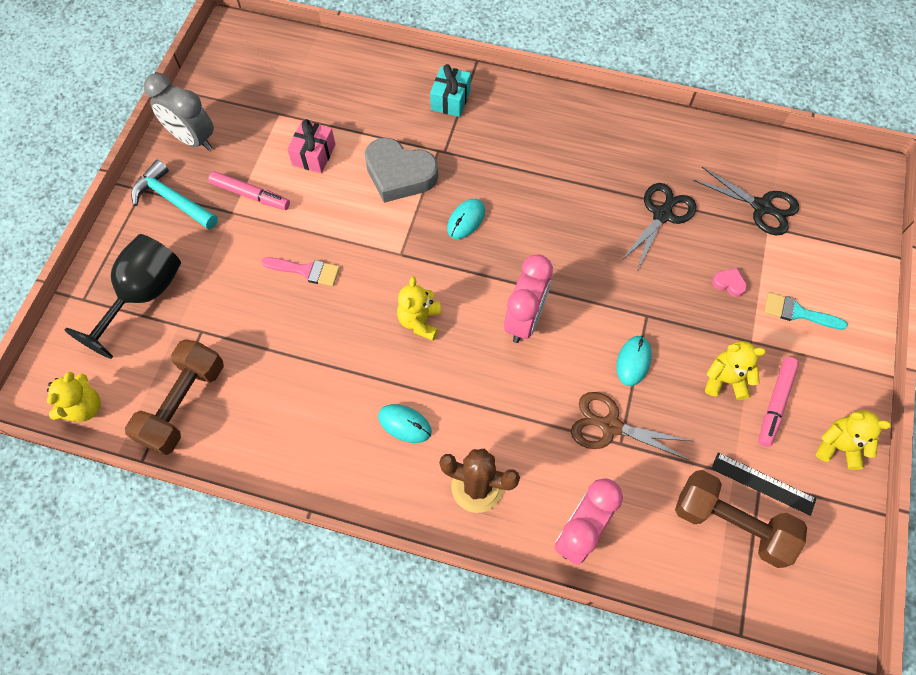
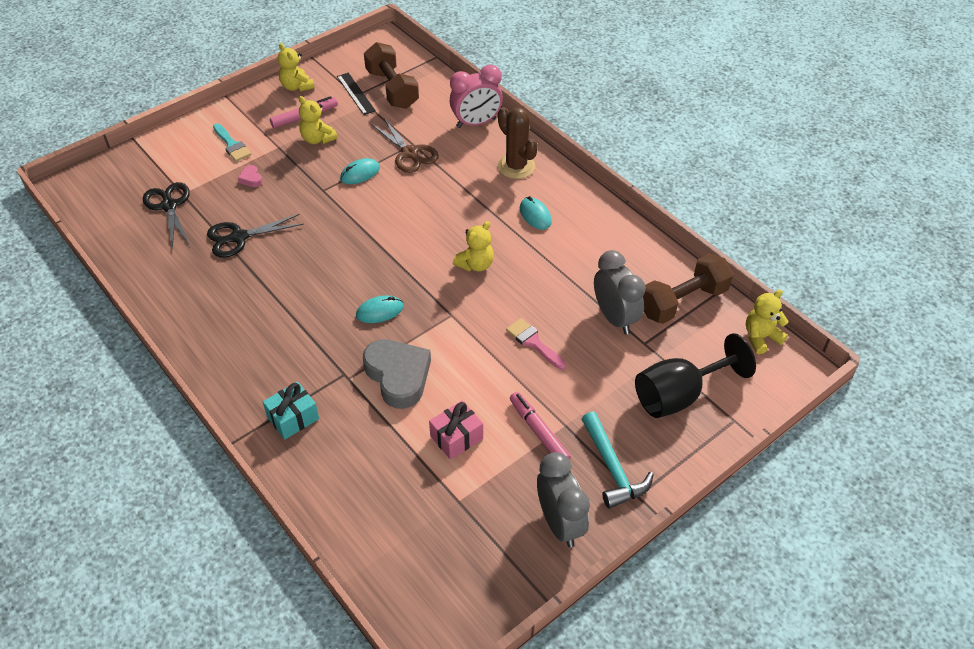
camera: 145 degrees left, 15 degrees down
pink clock [504,255,553,343] -> none
none -> grey clock [594,250,646,335]

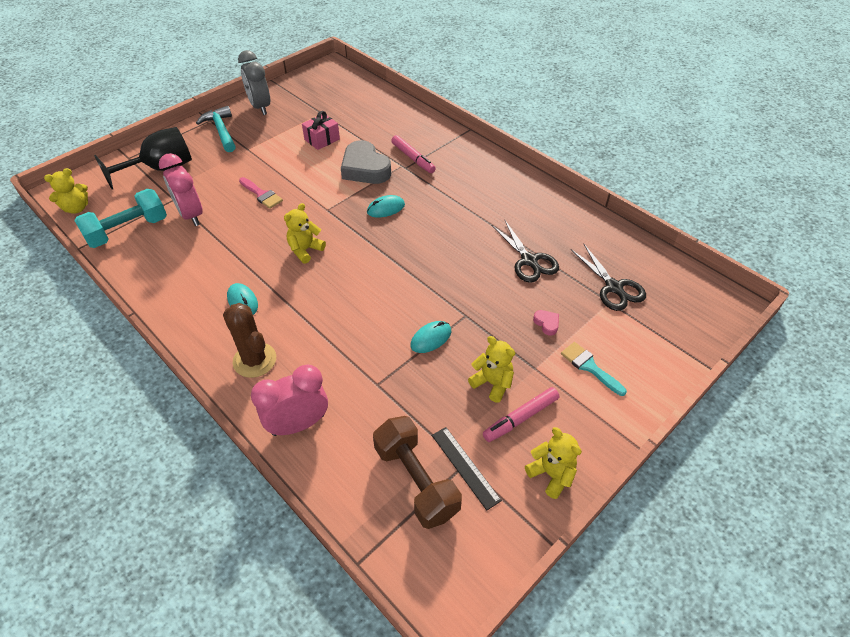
camera: 175 degrees right, 0 degrees up
black scissors [207,214,304,258] -> black scissors turned 90 degrees clockwise [492,221,559,282]
turquoise gift [263,381,319,440] -> none
brown scissors [371,118,439,173] -> none
pink marker [510,392,571,460] -> pink marker moved to [391,135,436,173]
grey clock [594,250,646,335] -> pink clock [159,153,203,226]
brown dumbbell [643,254,733,324] -> turquoise dumbbell [74,189,167,248]

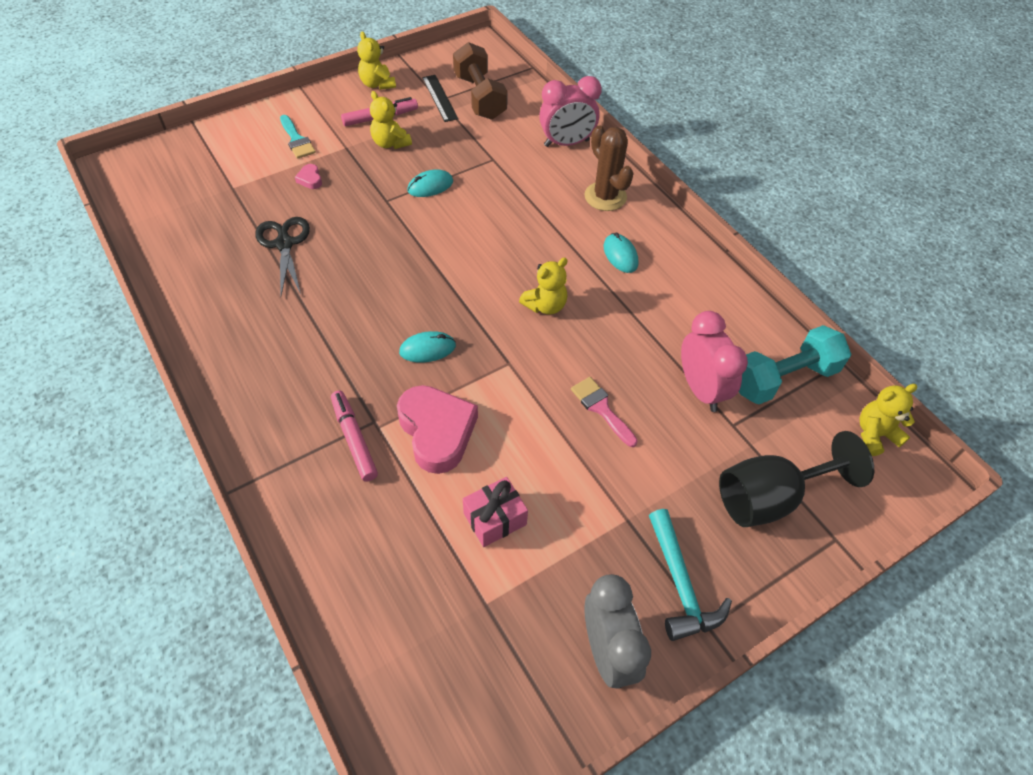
camera: 170 degrees left, 5 degrees up
grey heart [341,140,391,184] -> pink heart [397,385,478,474]
black scissors [571,244,646,311] -> none

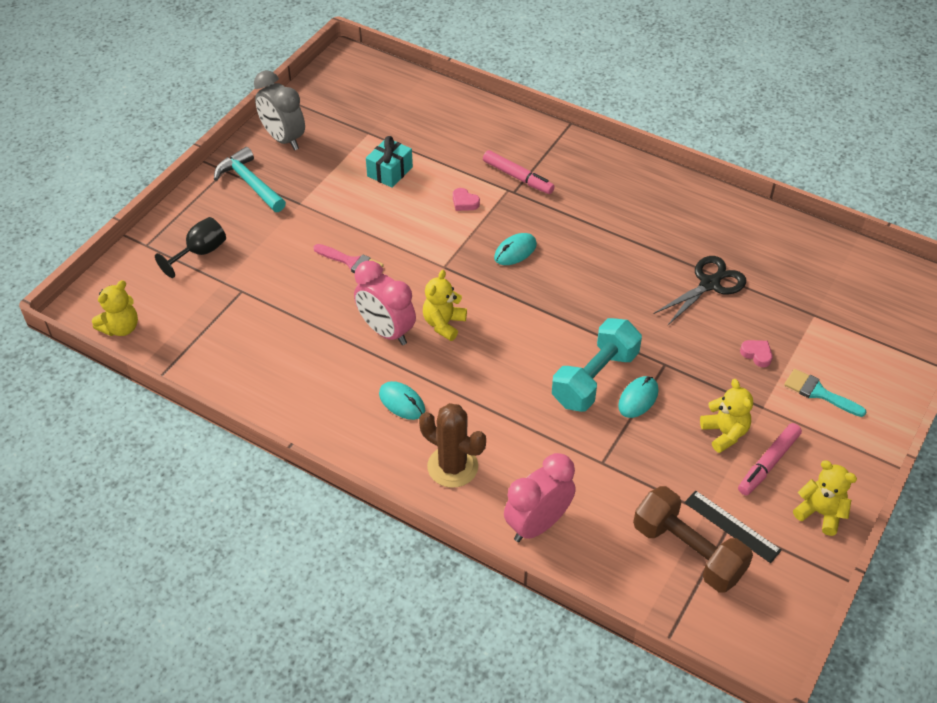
camera: 155 degrees right, 5 degrees down
black scissors [255,217,310,296] -> black scissors turned 90 degrees counterclockwise [654,256,746,325]
yellow teddy bear [370,91,412,149] -> yellow teddy bear turned 45 degrees clockwise [700,379,753,453]
pink heart [397,385,478,474] -> pink heart [453,188,480,211], size x0.41
pink gift [463,477,528,547] -> turquoise gift [366,136,413,188]
pink clock [681,311,748,412] -> pink clock moved to [354,261,416,345]
black goblet [719,431,874,527] -> black goblet [155,217,226,278], size x0.62
turquoise dumbbell [739,325,851,404] -> turquoise dumbbell moved to [552,318,642,412]

